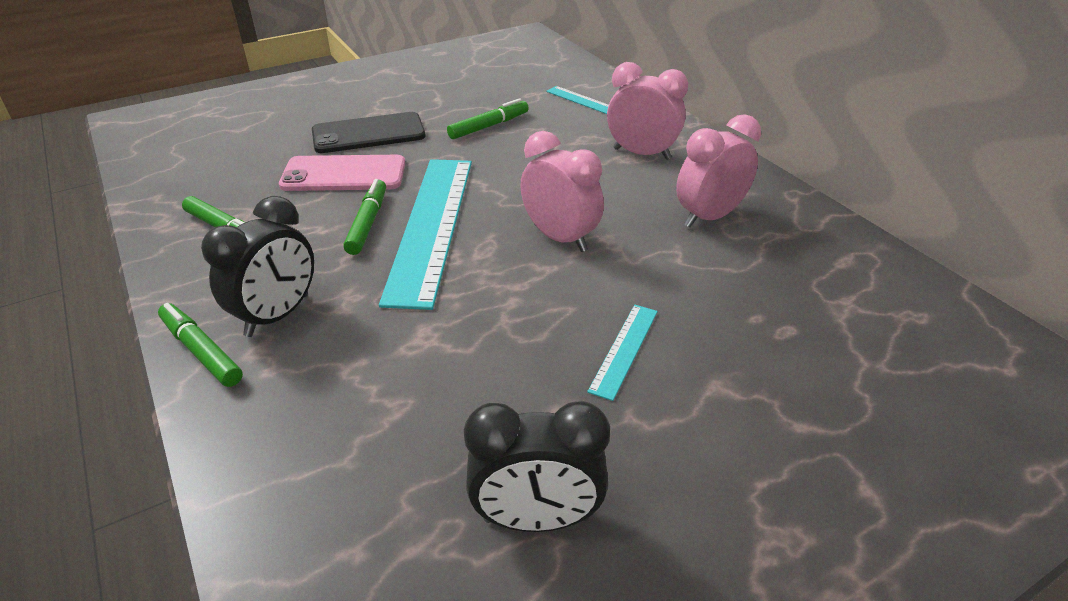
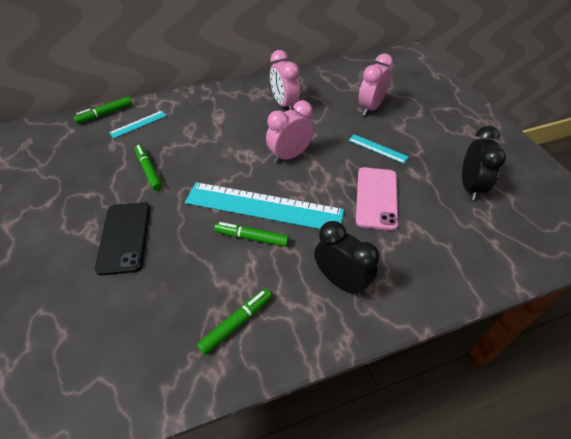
camera: 80 degrees left, 10 degrees up
green marker [158,303,243,387] -> green marker moved to [73,97,132,124]
pink phone [279,155,405,191] -> pink phone moved to [356,167,398,230]
pink clock [607,62,688,160] -> pink clock moved to [359,53,393,116]

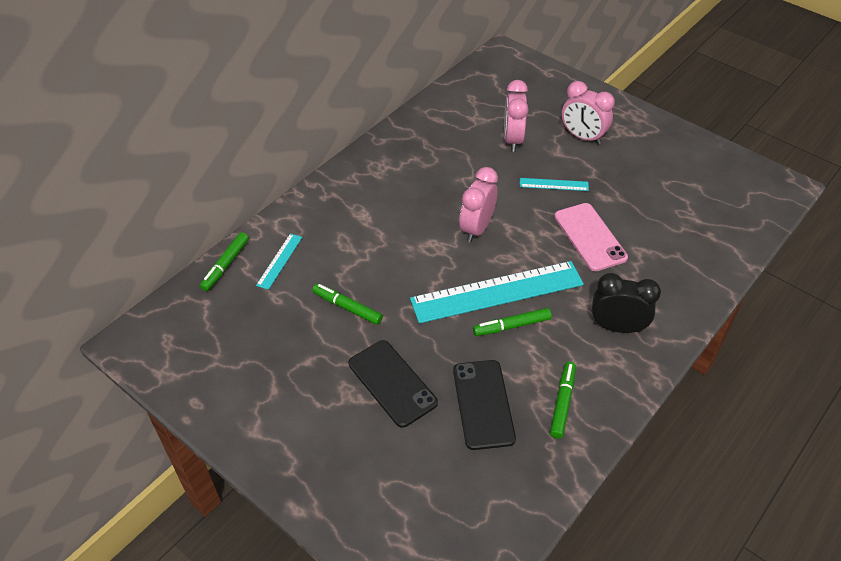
camera: 30 degrees left, 0 degrees up
pink clock [270,50,300,110] -> pink clock moved to [562,81,615,145]
black clock [462,126,506,201] -> none
none -> black phone [453,360,516,450]

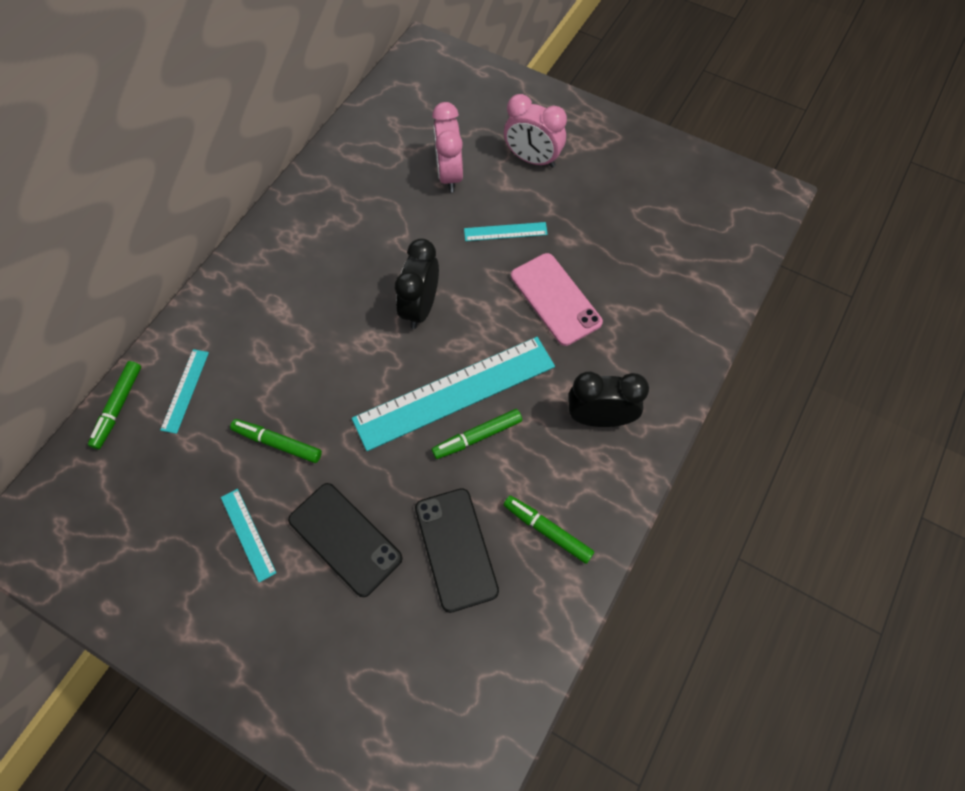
camera: 10 degrees left, 15 degrees up
pink clock [459,167,498,242] -> black clock [395,238,439,329]
green marker [550,362,576,439] -> green marker turned 60 degrees counterclockwise [504,495,594,564]
none -> turquoise ruler [221,489,276,583]

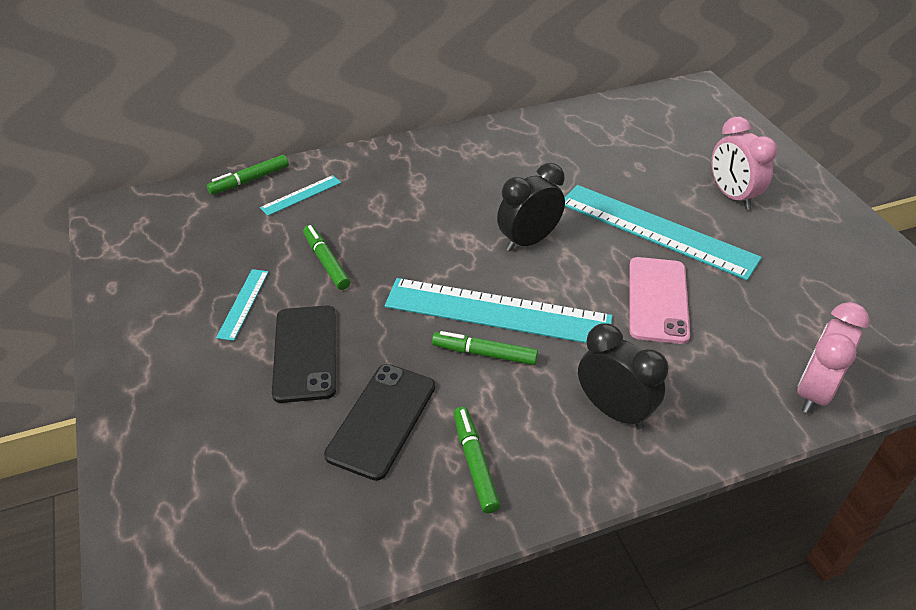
camera: 40 degrees right, 20 degrees down
pink clock [432,102,463,193] -> pink clock moved to [797,302,870,414]
turquoise ruler [464,222,548,241] -> turquoise ruler [565,185,762,280], size x2.26

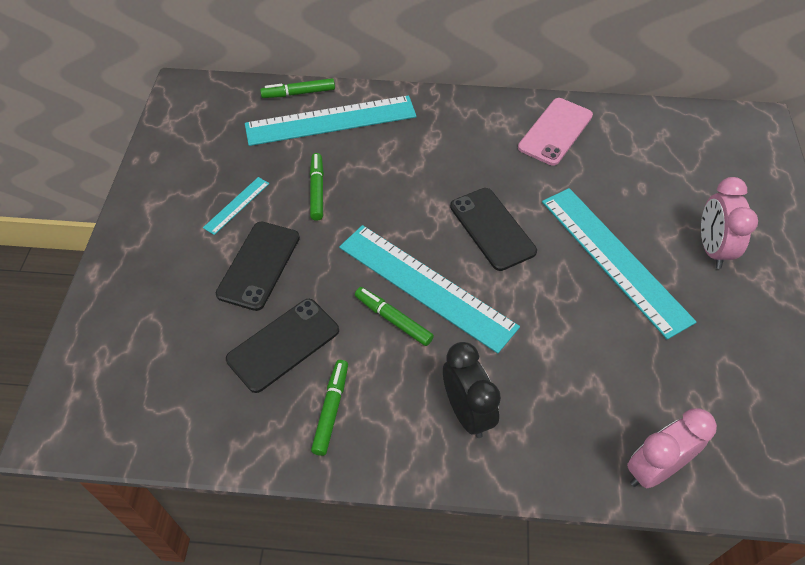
camera: 25 degrees right, 10 degrees up
turquoise ruler [260,175,341,216] -> turquoise ruler [245,95,417,146], size x2.26
black clock [497,163,565,252] -> black phone [450,188,537,271]
pink phone [629,257,690,344] -> pink phone moved to [518,98,593,166]

